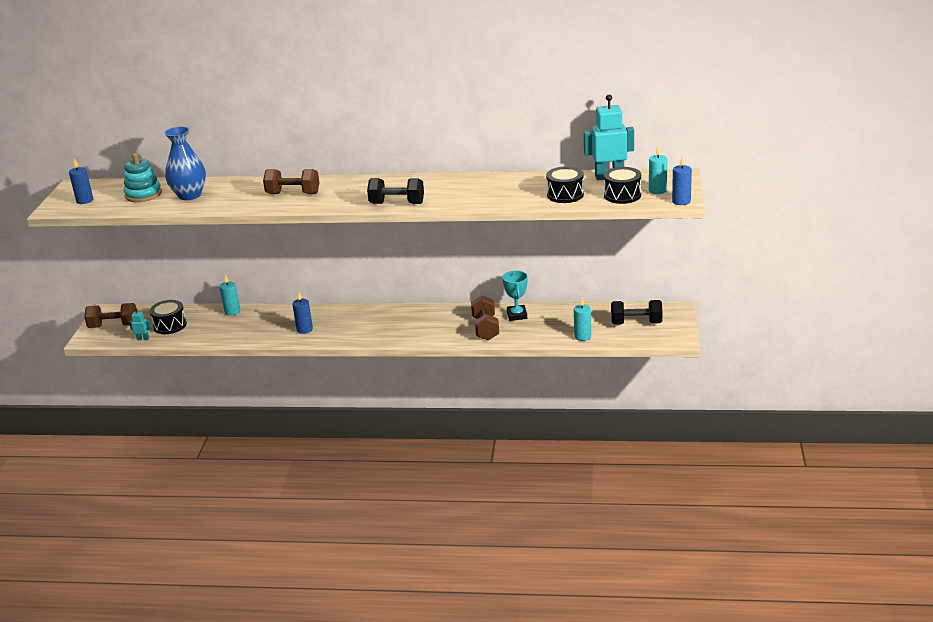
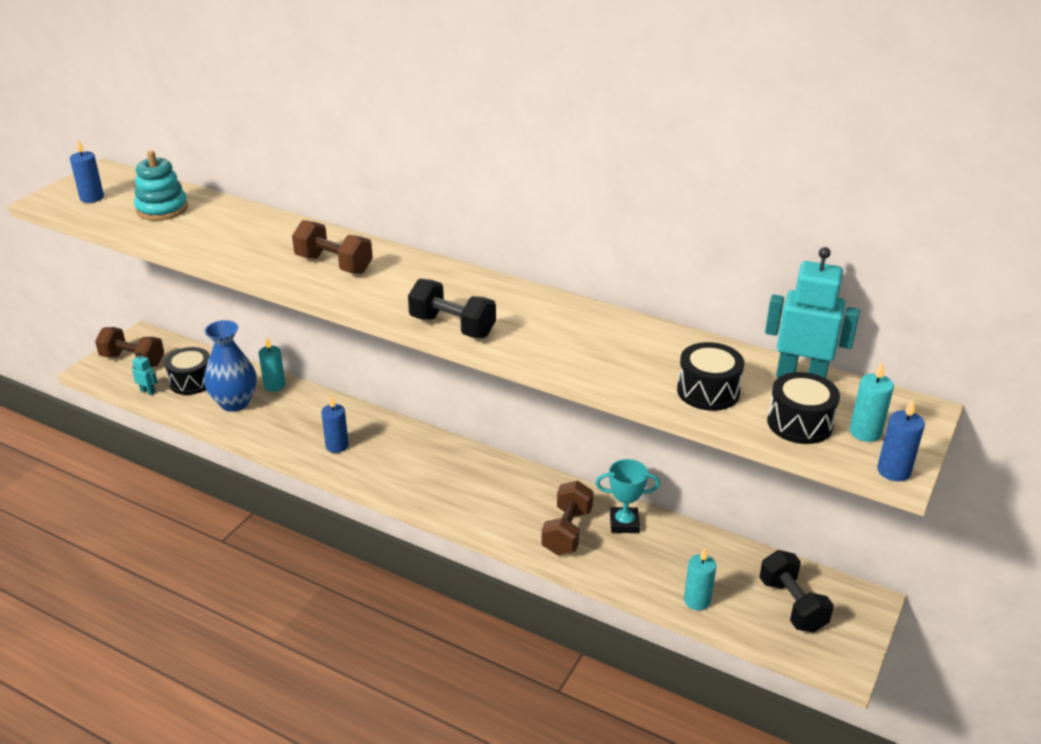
camera: 20 degrees right, 5 degrees up
blue vase [164,126,206,200] -> blue vase moved to [204,320,257,412]
turquoise trophy [503,270,528,321] -> turquoise trophy turned 75 degrees clockwise [596,459,660,533]
black dumbbell [611,300,662,325] -> black dumbbell turned 45 degrees clockwise [759,550,834,633]

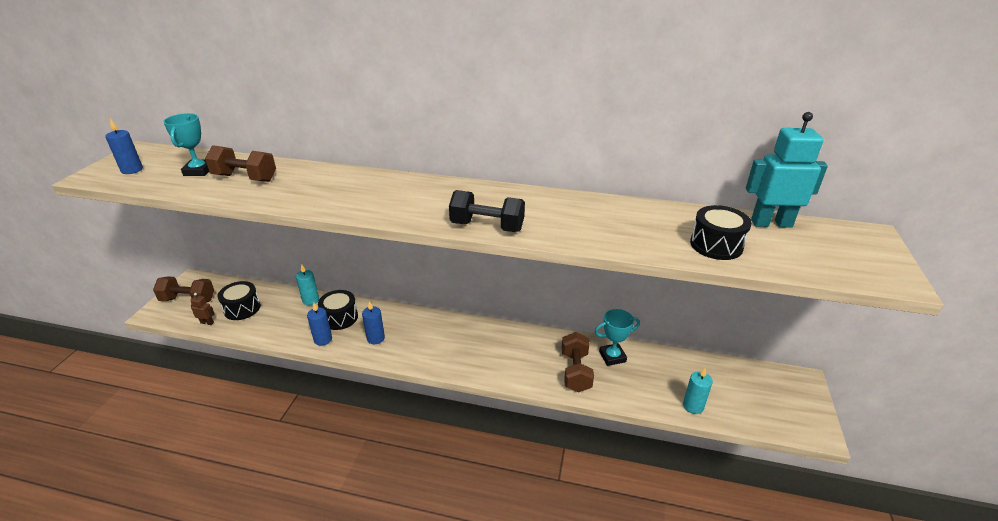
camera: 15 degrees left, 0 degrees up
turquoise robot [132,352,158,395] -> brown robot [190,293,215,325]
turquoise stacking toy [134,151,188,221] -> turquoise trophy [163,113,209,176]
blue vase [204,320,257,412] -> none
brown dumbbell [292,220,373,274] -> brown dumbbell moved to [205,145,276,182]
black dumbbell [759,550,834,633] -> none
black drum [767,372,840,444] -> black drum moved to [318,290,358,330]
turquoise candle [850,361,894,442] -> none
blue candle [877,400,925,481] -> blue candle moved to [307,303,332,346]

